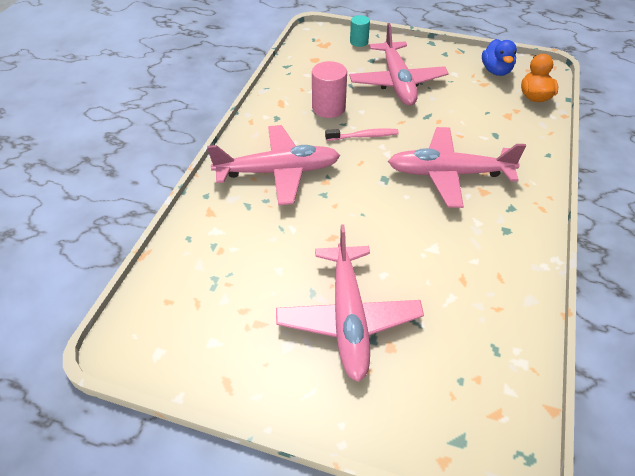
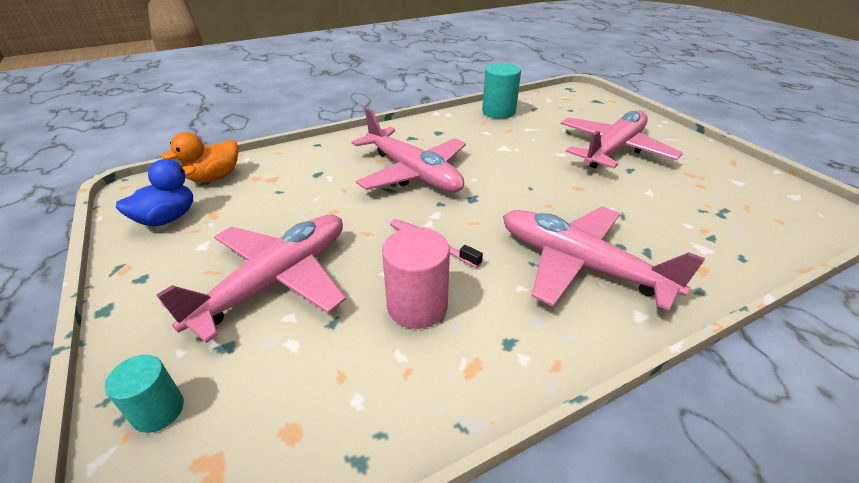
camera: 135 degrees left, 10 degrees down
none -> turquoise cylinder [482,63,521,119]

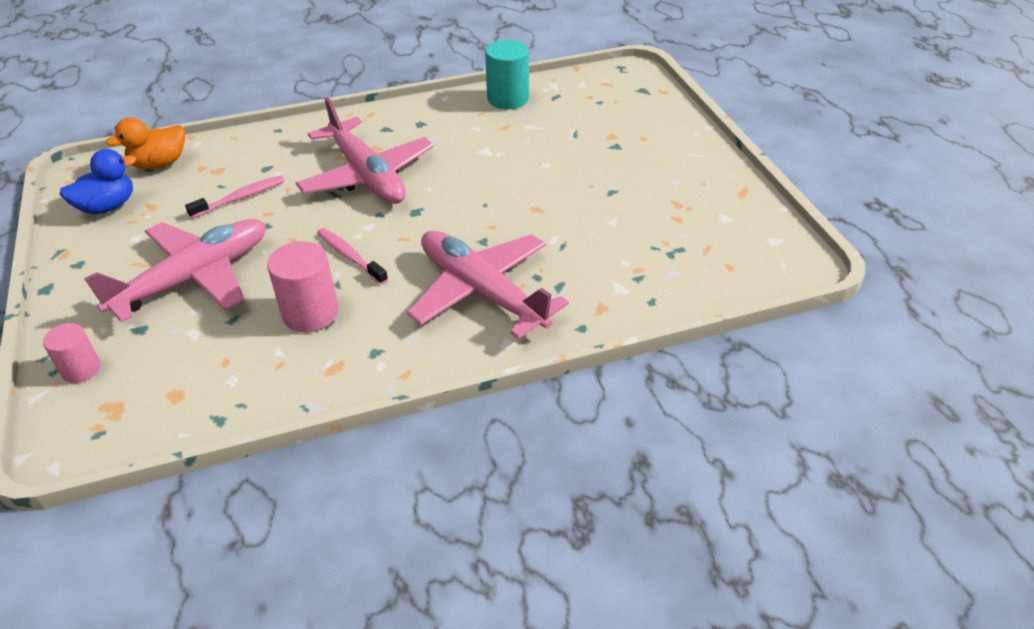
camera: 10 degrees right, 5 degrees up
turquoise cylinder [105,355,184,433] -> pink cylinder [43,323,101,383]
pink plane [561,111,683,168] -> none
none -> pink toothbrush [185,176,285,218]

